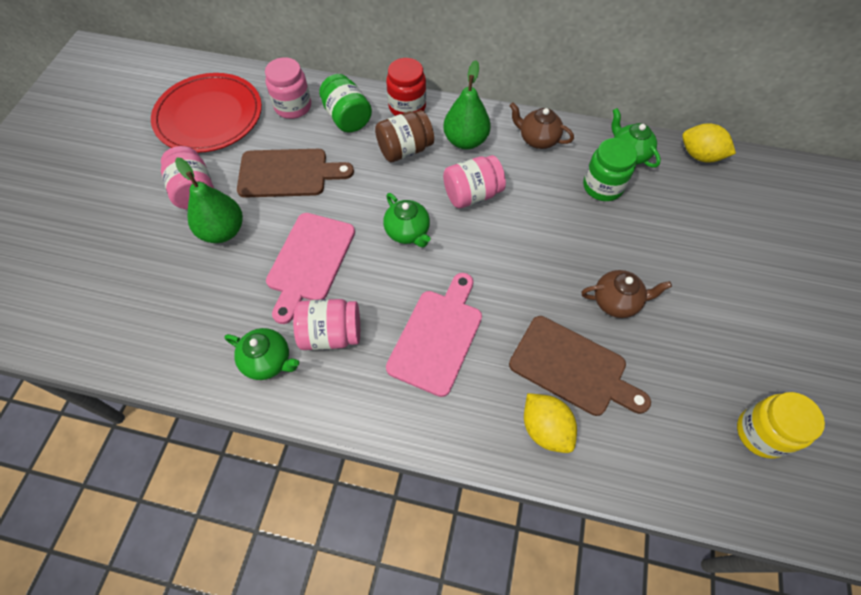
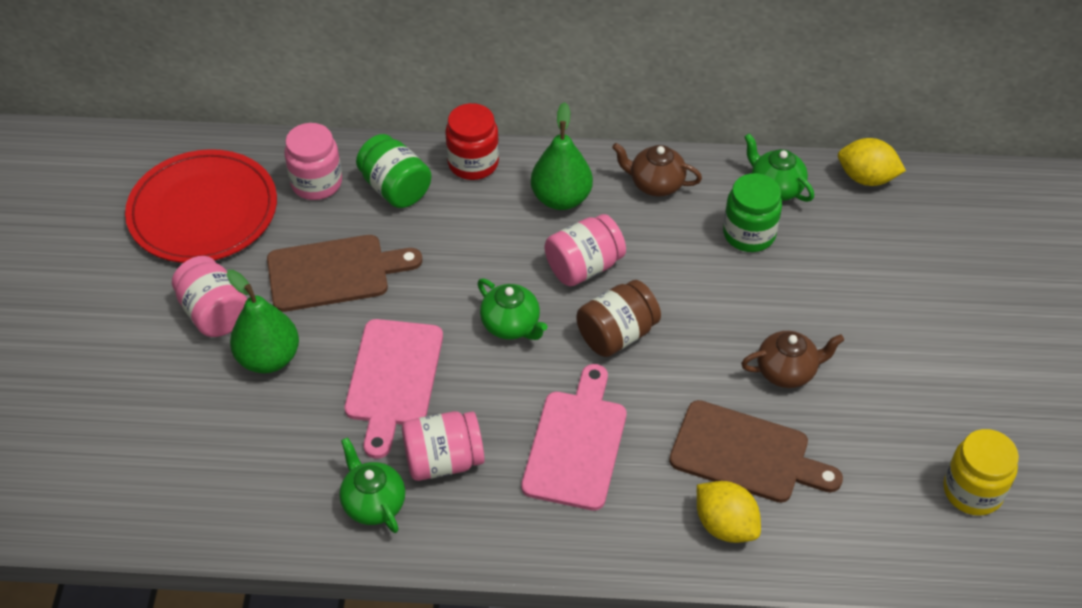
camera: 10 degrees left, 10 degrees down
green teapot [224,328,299,380] -> green teapot turned 135 degrees counterclockwise [339,437,405,533]
brown jar [375,110,434,162] -> brown jar moved to [576,280,661,357]

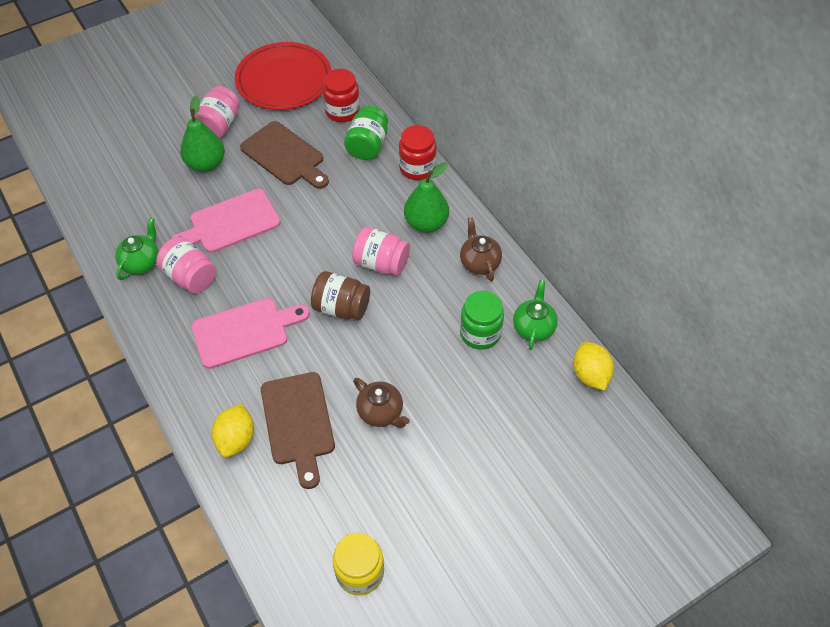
camera: 55 degrees right, 5 degrees up
pink jar [284,123,342,200] -> red jar [322,69,360,122]
green teapot [478,278,547,340] -> none

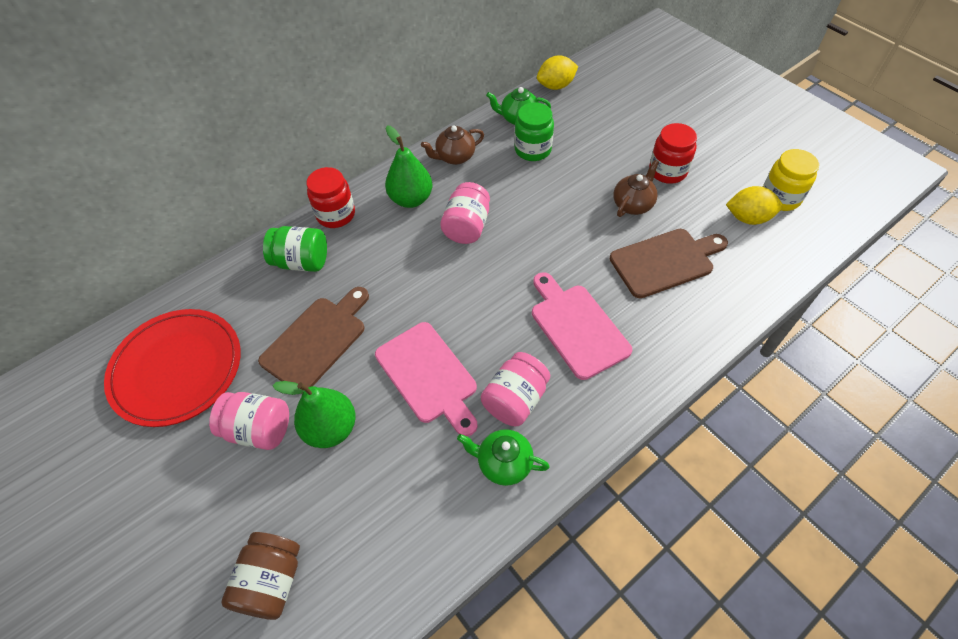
camera: 95 degrees left, 0 degrees up
yellow lemon [212,404,254,457] -> yellow lemon moved to [726,186,783,225]
brown jar [311,271,370,321] -> brown jar moved to [221,532,300,620]
red jar [322,69,360,122] -> red jar moved to [649,123,697,184]

